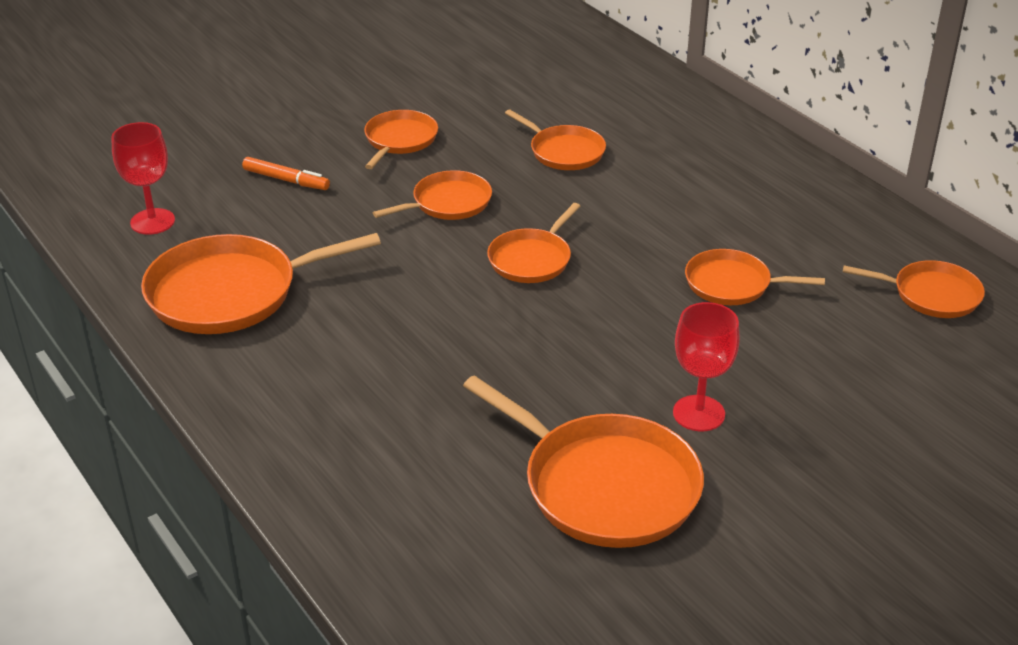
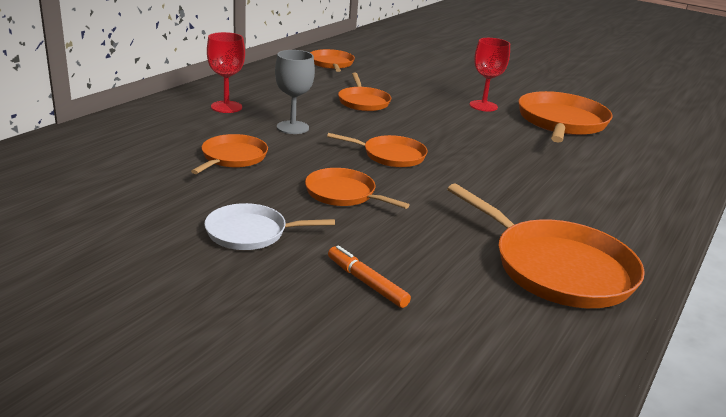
camera: 115 degrees left, 10 degrees down
red goblet [111,122,175,235] -> red goblet moved to [207,32,245,113]
orange marker [242,157,330,190] -> orange marker turned 45 degrees counterclockwise [328,245,411,308]
orange pan [364,110,438,169] -> white pan [204,203,335,250]
none -> grey goblet [275,50,315,134]

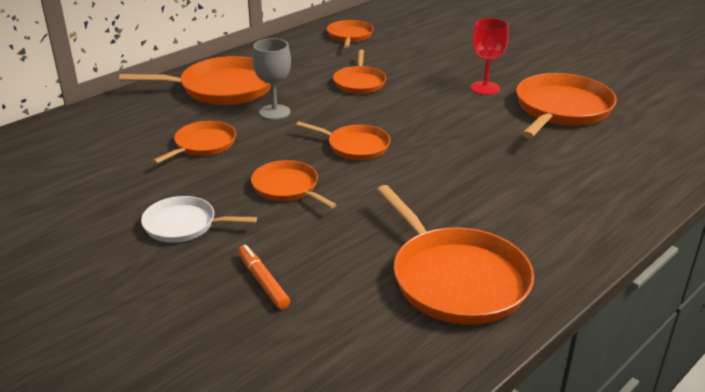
camera: 15 degrees right, 5 degrees up
red goblet [207,32,245,113] -> orange pan [119,56,271,105]

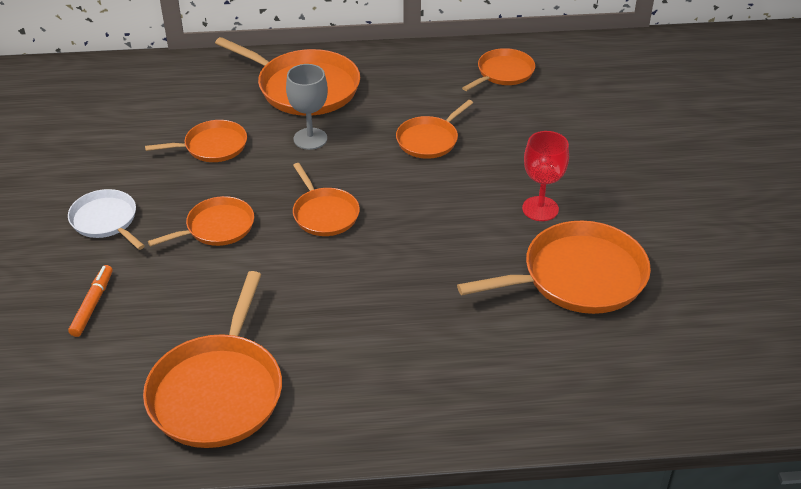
camera: 40 degrees right, 10 degrees up
orange pan [251,160,337,208] -> orange pan turned 60 degrees clockwise [148,196,254,247]

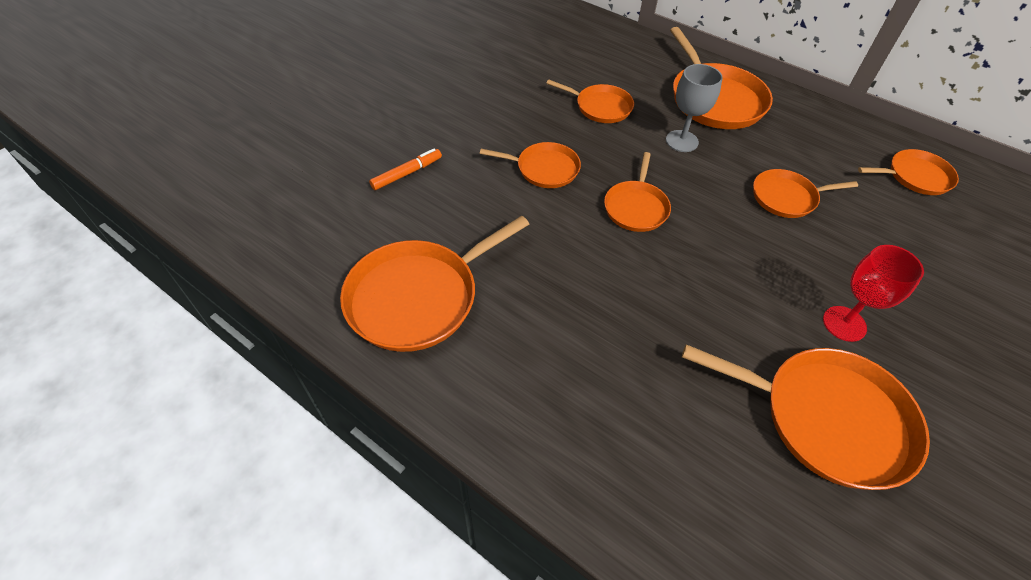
camera: 40 degrees right, 10 degrees up
white pan [68,189,145,250] -> none

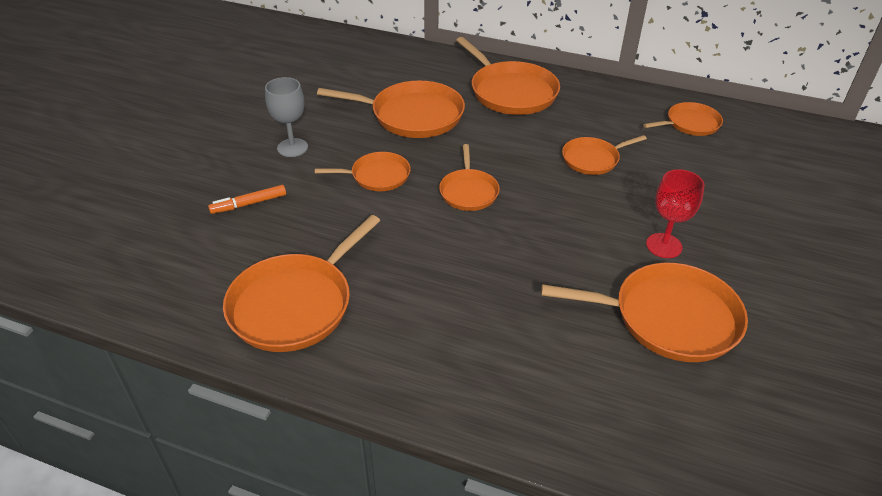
camera: 15 degrees left, 10 degrees down
orange marker [369,149,442,190] -> orange marker turned 150 degrees counterclockwise [208,185,286,214]
orange pan [546,80,634,123] -> orange pan [317,81,465,138], size x1.73
grey goblet [666,64,722,152] -> grey goblet moved to [265,77,308,157]

